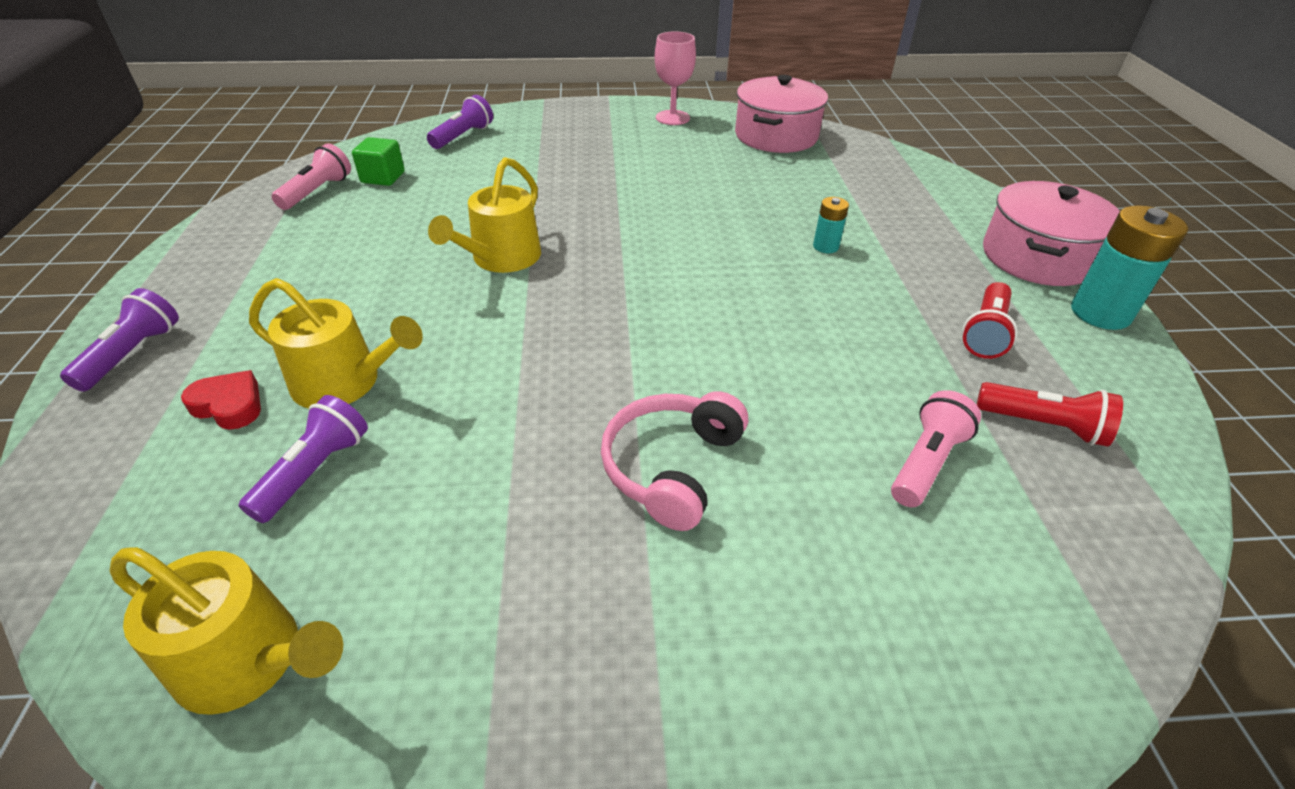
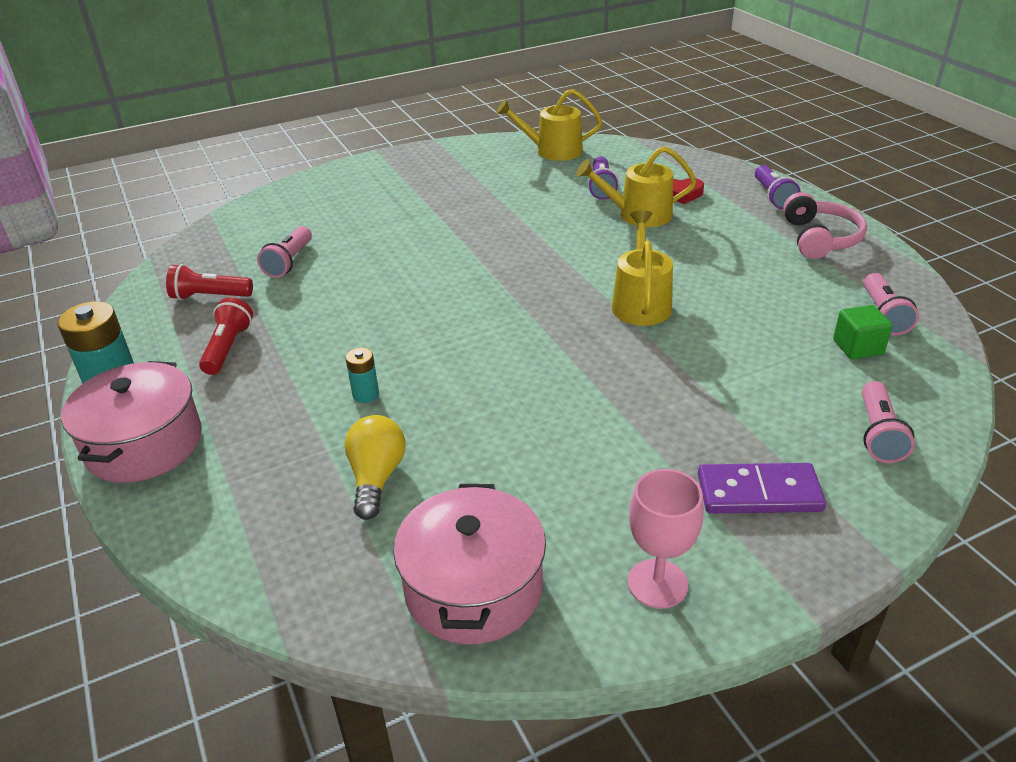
camera: 160 degrees right, 5 degrees down
purple flashlight [427,95,493,149] -> pink flashlight [862,381,915,463]
pink headphones [601,391,748,531] -> pink headphones moved to [783,192,867,259]
none -> yellow light bulb [345,415,406,520]
none -> purple domino [698,463,826,514]

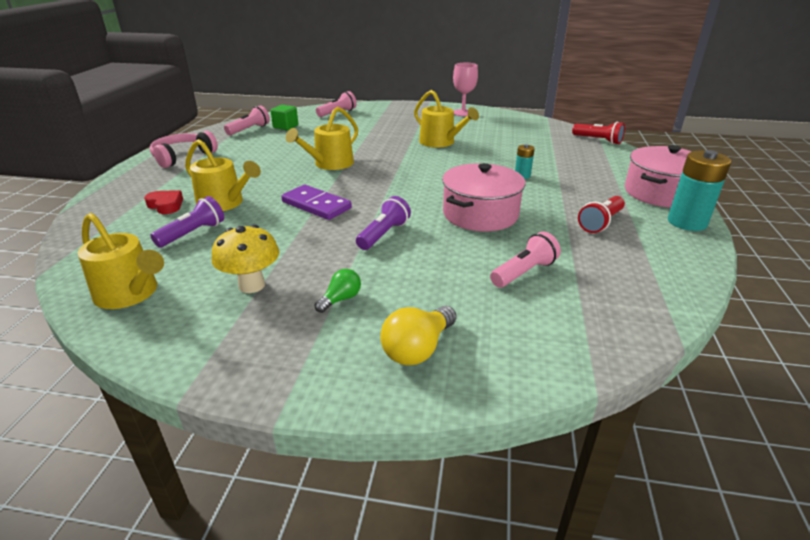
camera: 145 degrees left, 5 degrees down
red flashlight [166,264,253,300] -> red flashlight moved to [572,122,625,144]
yellow light bulb [345,415,406,520] -> yellow light bulb moved to [380,306,457,365]
pink pot [393,484,546,645] -> pink pot moved to [442,163,525,231]
purple domino [698,463,826,514] -> purple domino moved to [281,185,352,220]
purple flashlight [755,165,801,209] -> purple flashlight moved to [356,196,411,250]
none -> yellow mushroom [212,225,279,293]
none -> green light bulb [315,269,361,313]
none -> yellow watering can [414,90,479,147]

